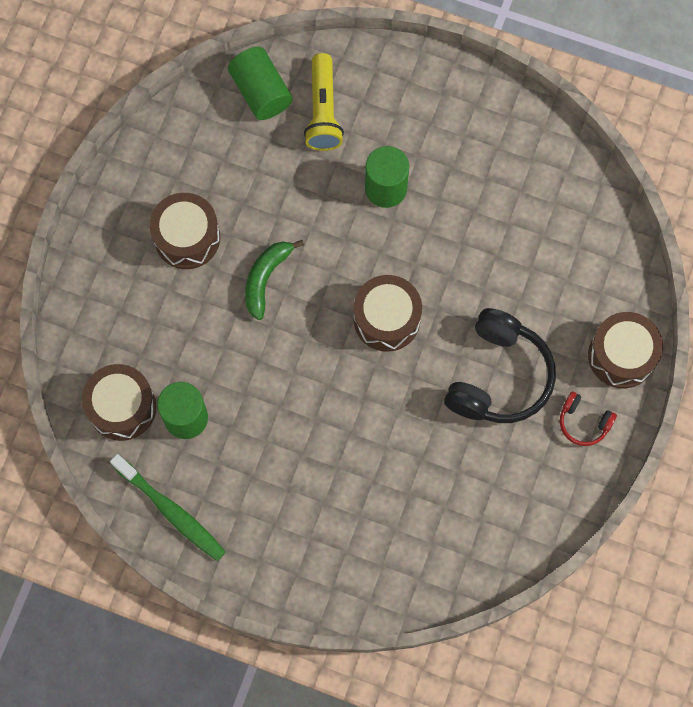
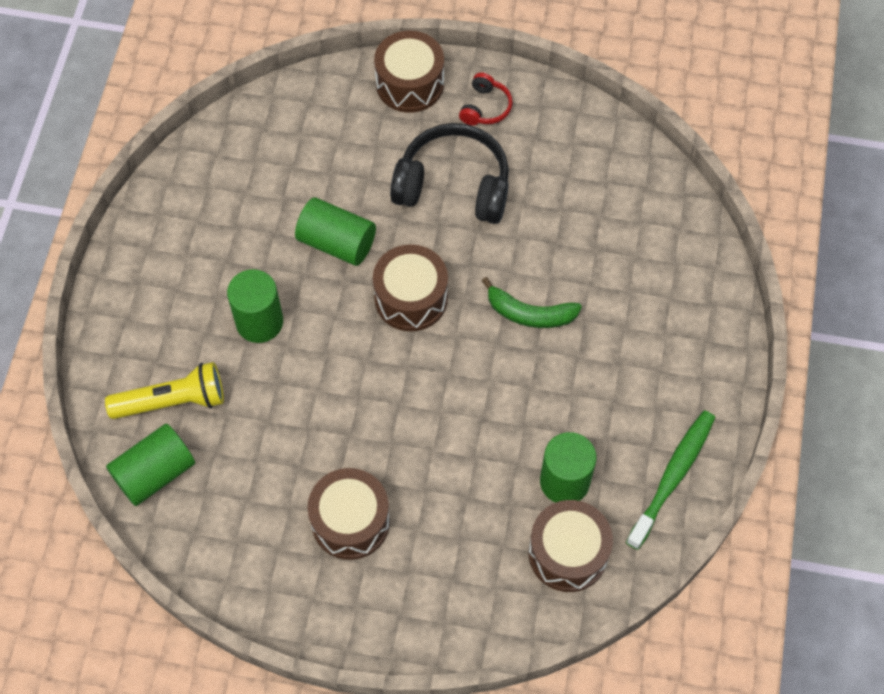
camera: 100 degrees left, 10 degrees down
green banana [245,240,304,320] -> green banana moved to [482,277,582,328]
none -> green cylinder [295,197,376,266]

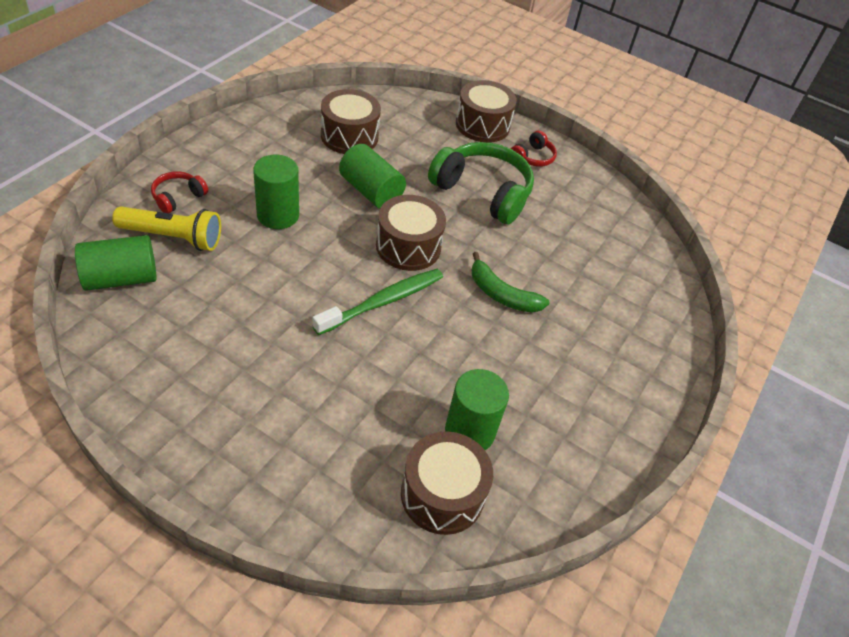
camera: 15 degrees right, 15 degrees down
brown drum [308,468,390,560] -> brown drum moved to [321,89,381,154]
black headphones [390,123,509,224] -> green headphones [428,142,534,224]
green toothbrush [626,410,715,550] -> green toothbrush moved to [312,269,443,335]
none -> red headphones [151,171,208,213]

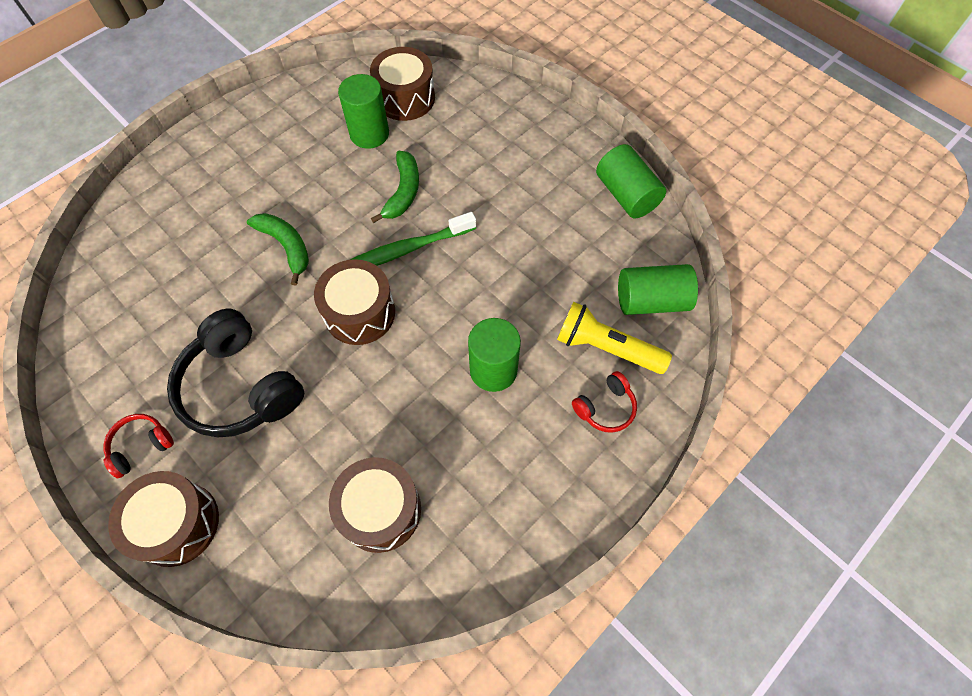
camera: 160 degrees left, 15 degrees up
green cylinder [339,144,406,209] -> green cylinder moved to [596,144,666,219]
green headphones [428,142,534,224] -> black headphones [167,309,304,437]
none -> green banana [371,151,419,223]

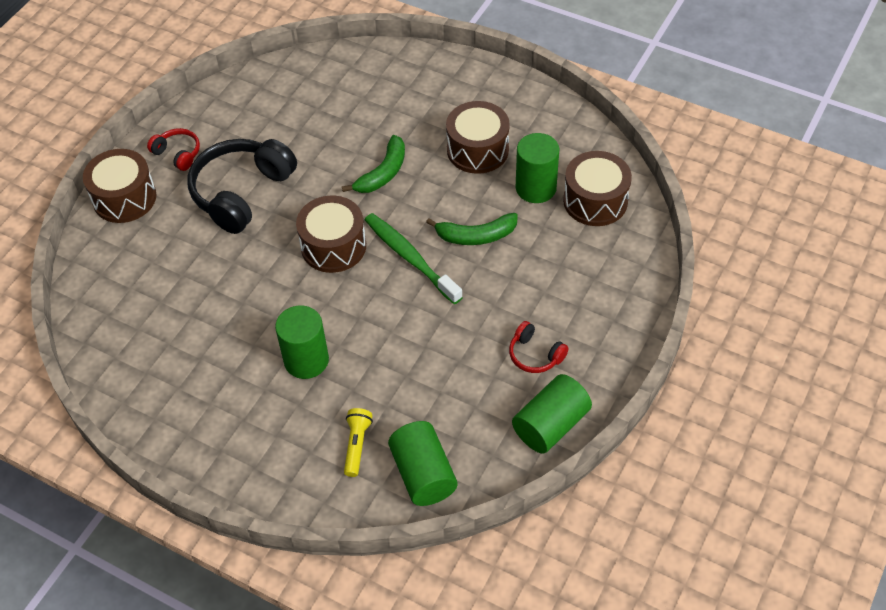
camera: 75 degrees right, 10 degrees down
brown drum [329,457,421,553] -> brown drum moved to [446,101,510,174]
yellow flashlight [557,302,672,374] -> yellow flashlight [344,408,373,477], size x0.61
red headphones [572,371,637,433] -> red headphones moved to [509,321,569,373]

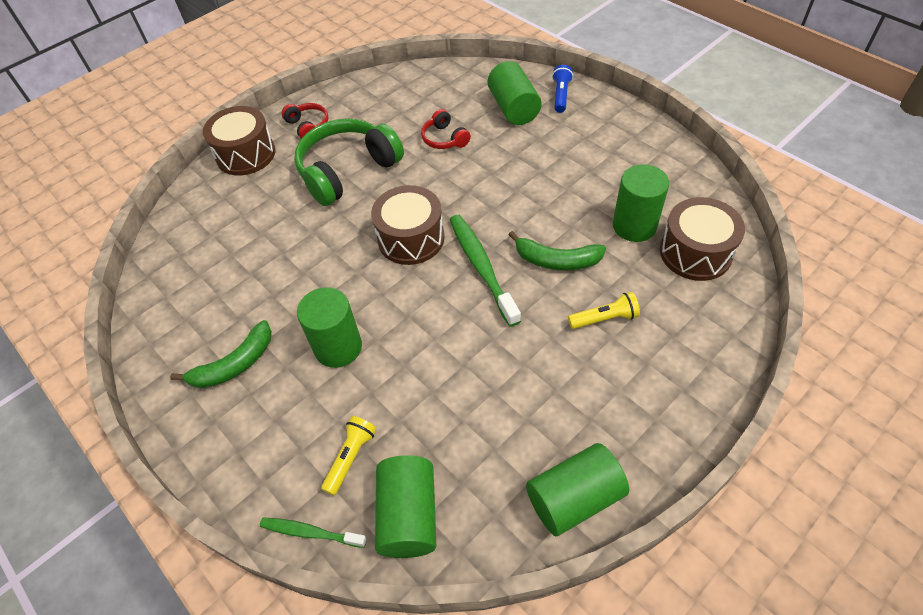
camera: 20 degrees right, 0 degrees up
black headphones [188,139,297,234] -> green headphones [294,119,404,206]
green banana [342,135,405,193] -> green banana moved to [170,320,272,389]
brown drum [446,101,510,174] -> none
red headphones [509,321,569,373] -> red headphones moved to [421,109,471,149]
none -> green toothbrush [260,517,367,548]
none -> green cylinder [488,61,542,125]
none -> blue flashlight [552,65,573,113]
none -> yellow flashlight [568,292,640,329]

